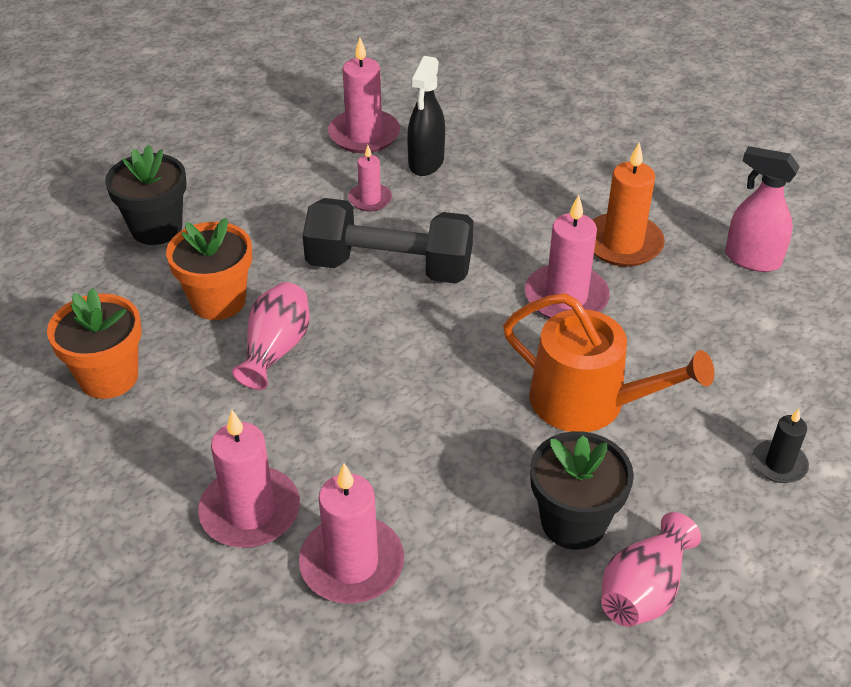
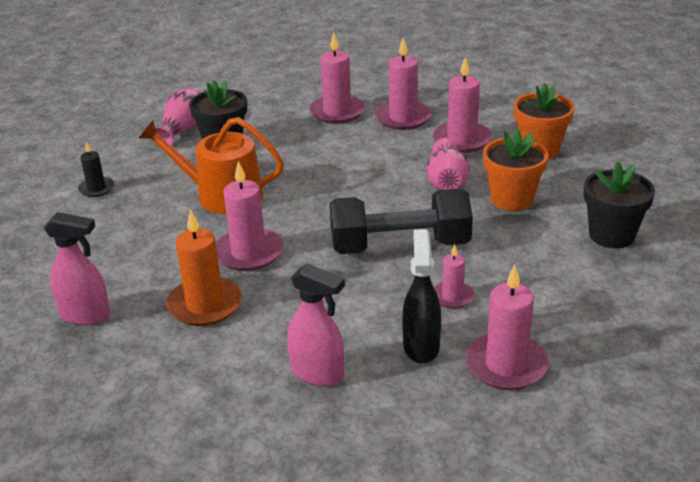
camera: 165 degrees right, 10 degrees down
none -> pink spray bottle [287,263,345,386]
none -> pink candle [433,56,492,153]

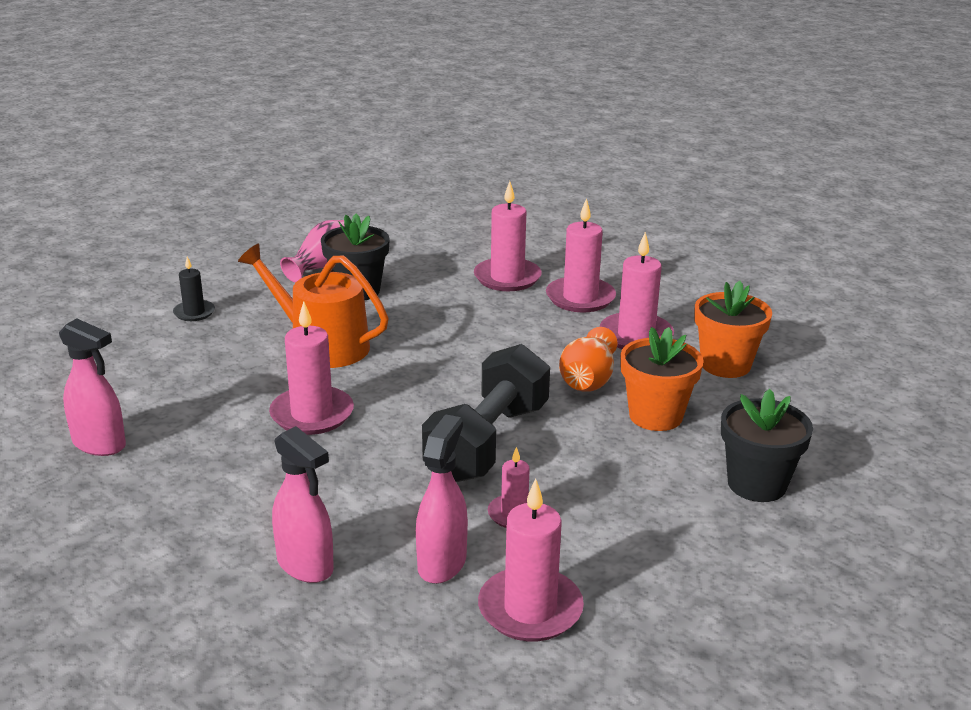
camera: 15 degrees right, 5 degrees down
orange candle [166,209,242,326] -> none
black dumbbell [330,189,473,254] -> black dumbbell turned 75 degrees counterclockwise [422,344,550,482]
black spray bottle [402,229,441,364] -> pink spray bottle [416,414,468,584]
pink vase [426,138,470,190] -> orange vase [559,327,617,392]

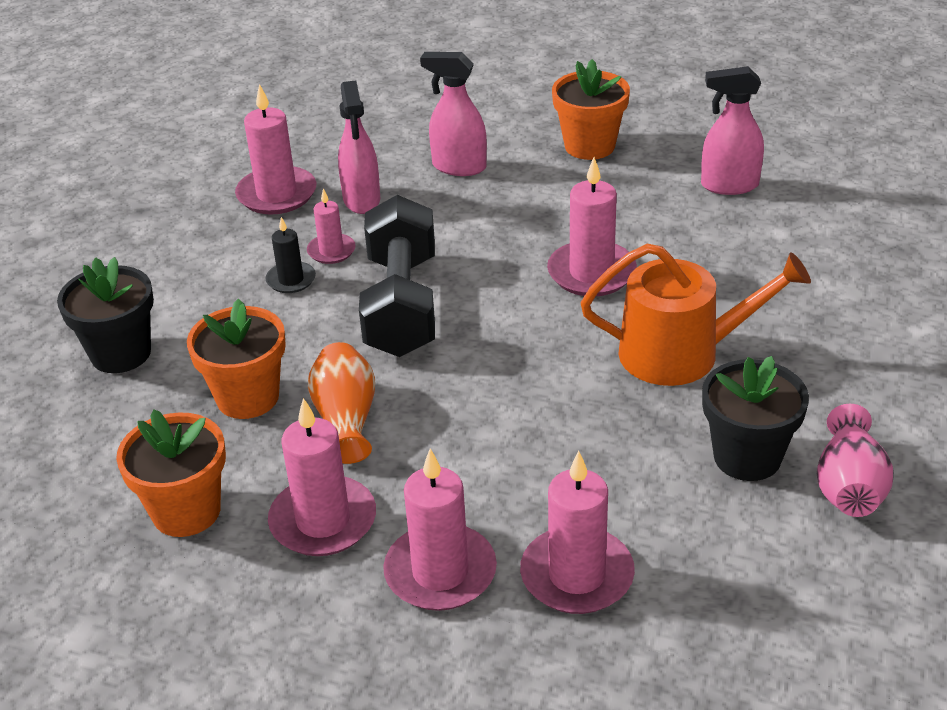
camera: 155 degrees right, 10 degrees up
black candle [173,256,215,321] -> black candle moved to [266,217,316,293]
none -> orange flower pot [552,59,630,160]

